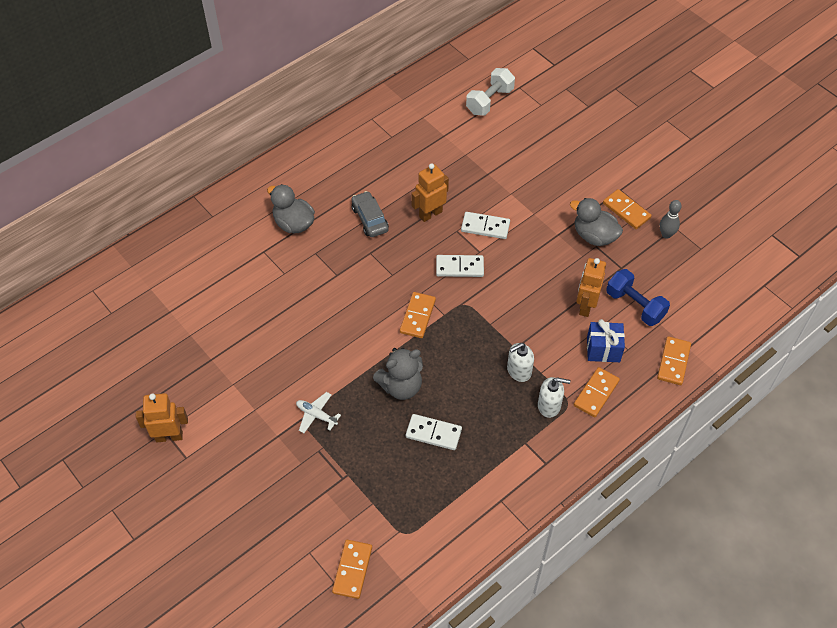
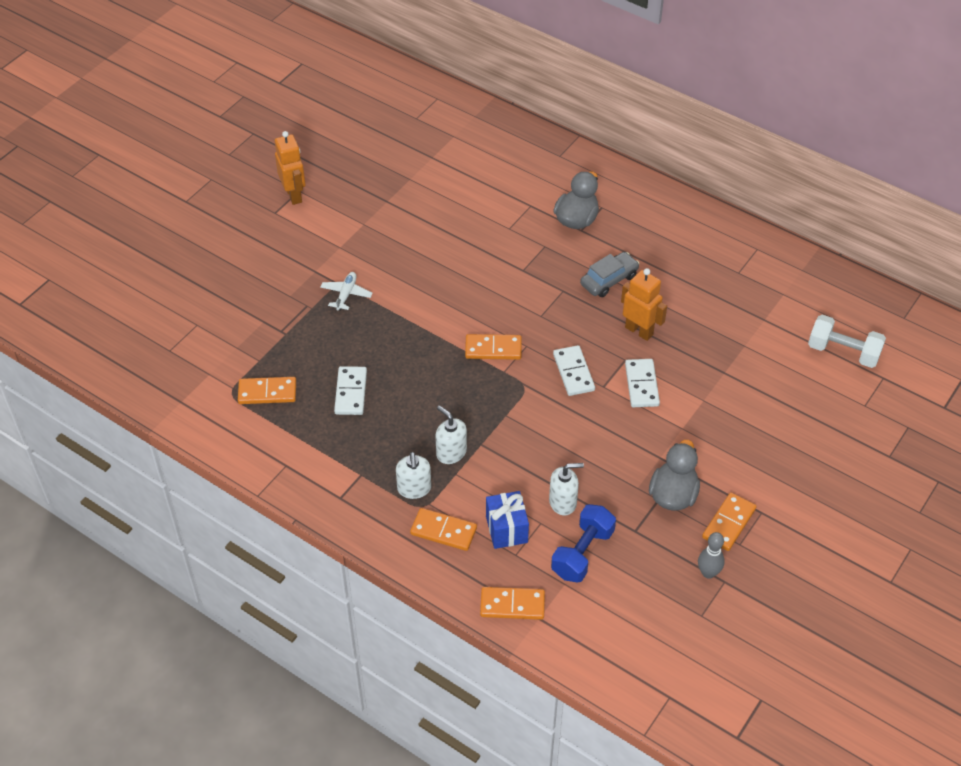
camera: 75 degrees right, 5 degrees down
orange domino [332,540,372,599] -> orange domino moved to [238,377,296,404]
grey teddy bear [373,348,423,400] -> none
orange robot [576,258,606,317] -> white soap dispenser [549,463,584,516]

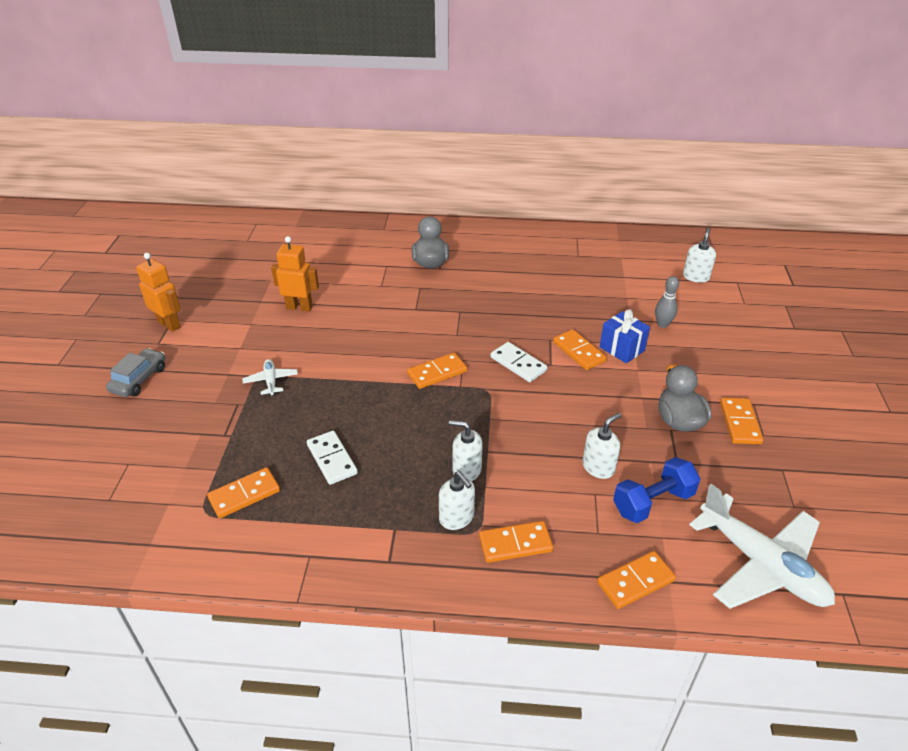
camera: 30 degrees left, 10 degrees down
blue gift [486,491,529,549] -> blue gift moved to [600,309,650,364]
blue dumbbell [551,504,616,583] -> blue dumbbell turned 60 degrees clockwise [613,457,701,523]
grey car [580,252,640,297] -> grey car moved to [106,348,165,397]
orange robot [621,268,667,341] -> orange robot moved to [271,236,319,312]
white domino [625,359,660,407] -> orange domino [553,329,607,370]
grey bowling pin [698,532,725,579] -> grey bowling pin moved to [655,276,679,328]
white dumbbell [808,315,886,368] -> white soap dispenser [683,228,716,283]
none -> white plane [689,484,835,609]

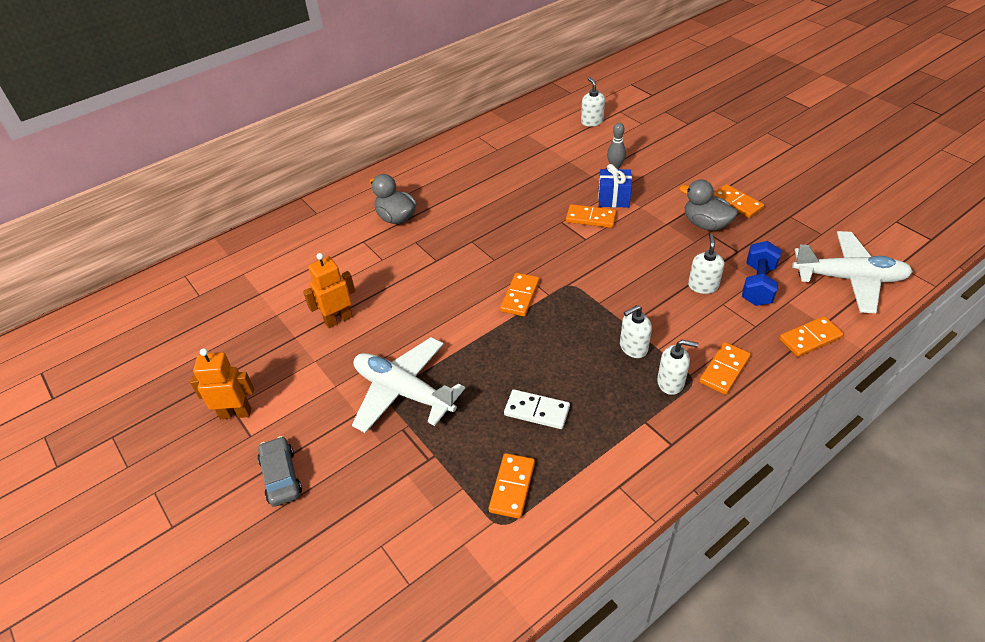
camera: 40 degrees left, 5 degrees up
white plane [242,359,298,396] -> white plane [352,337,465,433], size x2.24
white domino [491,342,547,382] -> none
orange domino [597,551,676,609] -> orange domino turned 45 degrees clockwise [779,316,844,357]

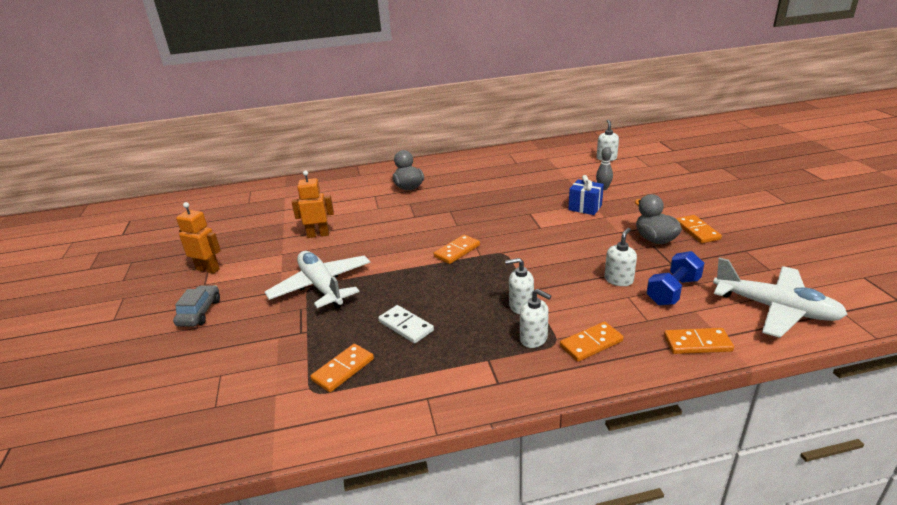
camera: 25 degrees right, 15 degrees down
orange domino [566,204,617,228] -> none

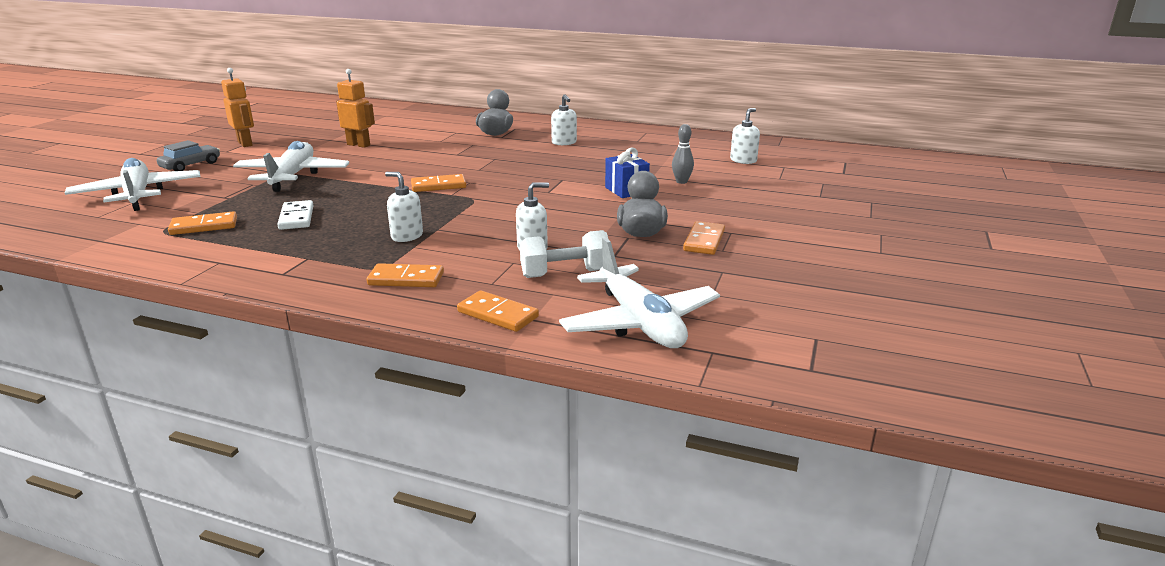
camera: 30 degrees right, 5 degrees down
white soap dispenser [520,289,551,348] -> white soap dispenser moved to [551,94,577,145]
blue dumbbell [647,251,704,305] -> white dumbbell [520,230,609,278]
none -> white plane [65,158,201,211]

